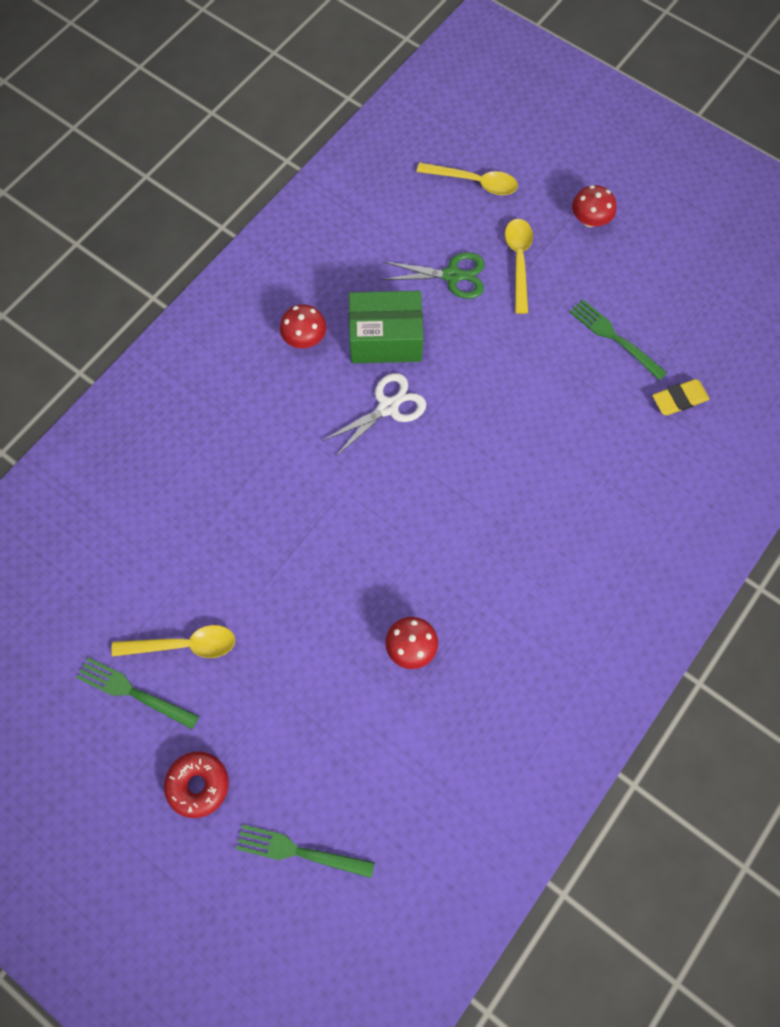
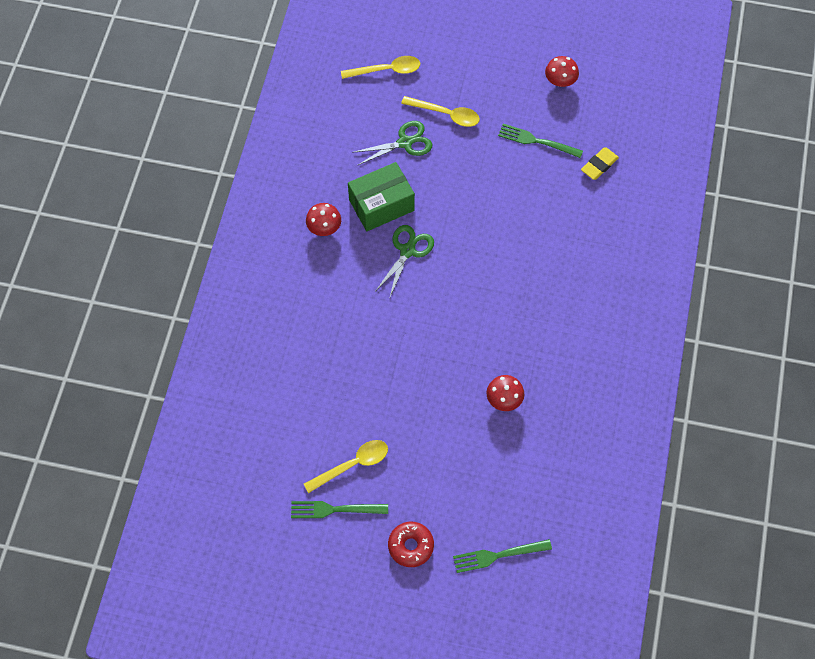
camera: 25 degrees left, 5 degrees down
white scissors [322,373,426,457] -> green scissors [375,225,434,299]
yellow spoon [505,219,533,314] -> yellow spoon turned 135 degrees clockwise [401,96,480,127]
red mushroom [572,185,616,227] -> red mushroom moved to [545,56,579,87]

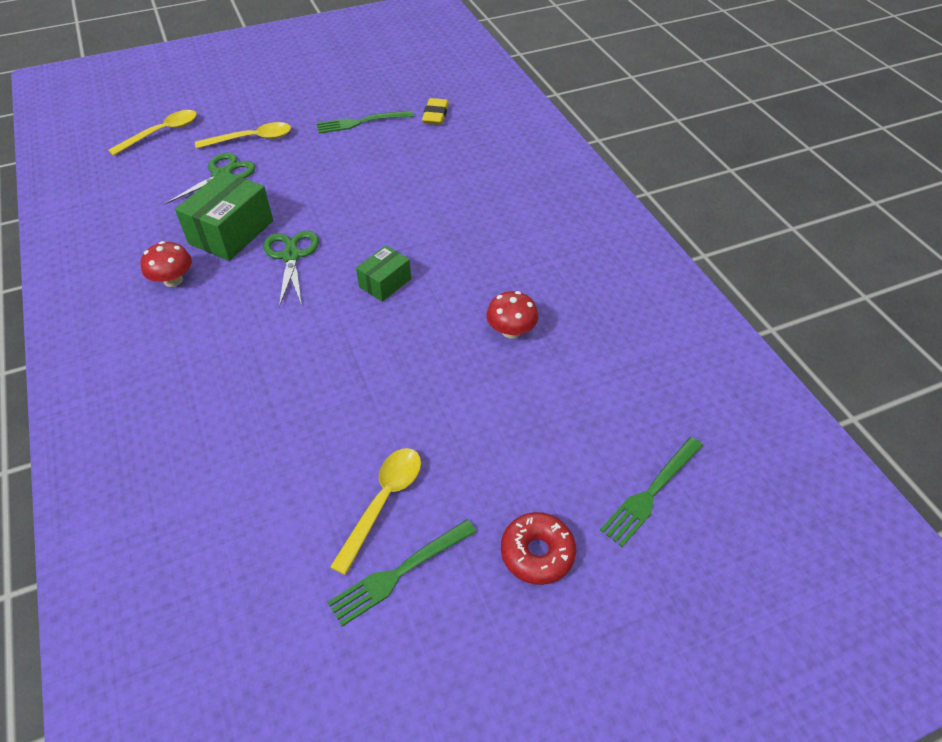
camera: 35 degrees left, 15 degrees down
red mushroom [545,56,579,87] -> none
none -> green box [356,245,411,302]

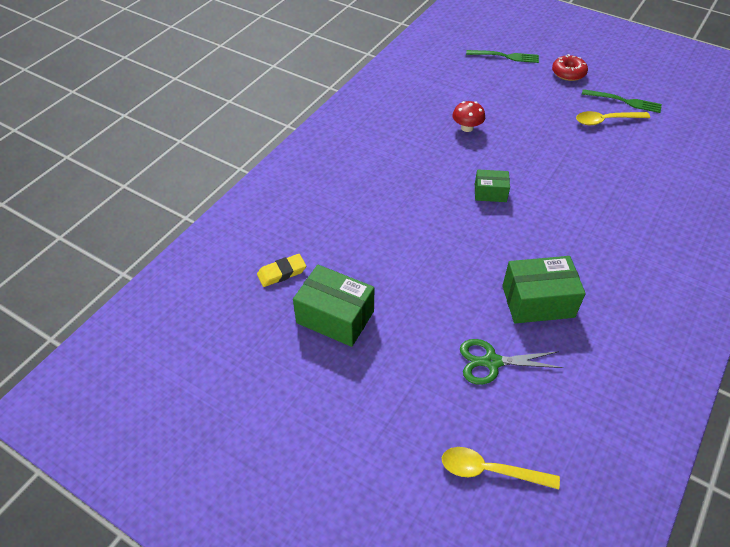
camera: 125 degrees left, 0 degrees up
red mushroom [141,241,192,287] -> none
yellow spoon [195,122,291,149] -> none
green scissors [263,231,319,307] -> none
green fork [317,110,414,133] -> green box [293,265,374,347]

